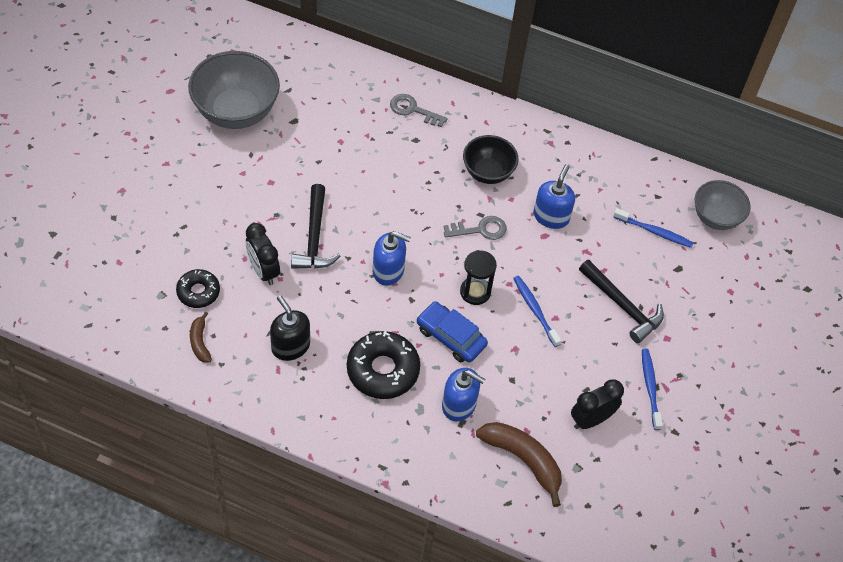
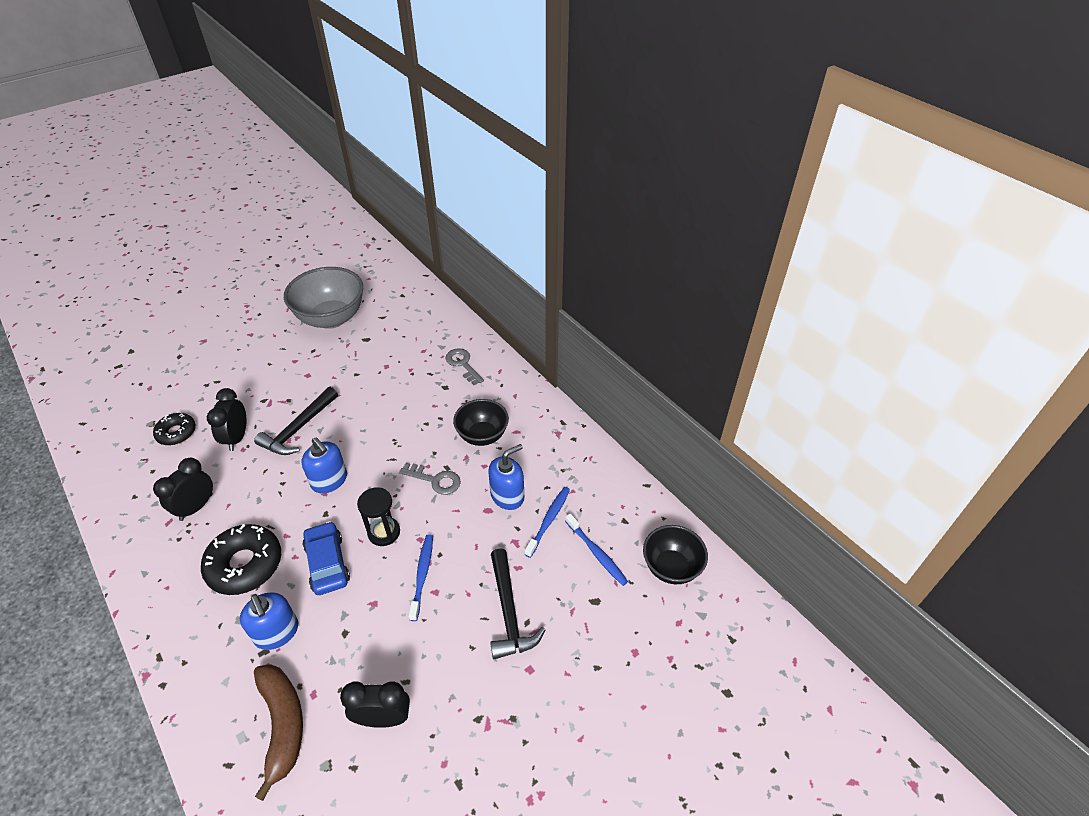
camera: 35 degrees right, 10 degrees down
brown banana [190,312,212,363] -> none
black soap dispenser [270,295,310,361] -> black clock [153,458,213,521]
blue toothbrush [642,349,663,430] -> blue toothbrush moved to [524,487,570,558]
grey bowl [695,180,751,230] -> black bowl [643,525,708,584]

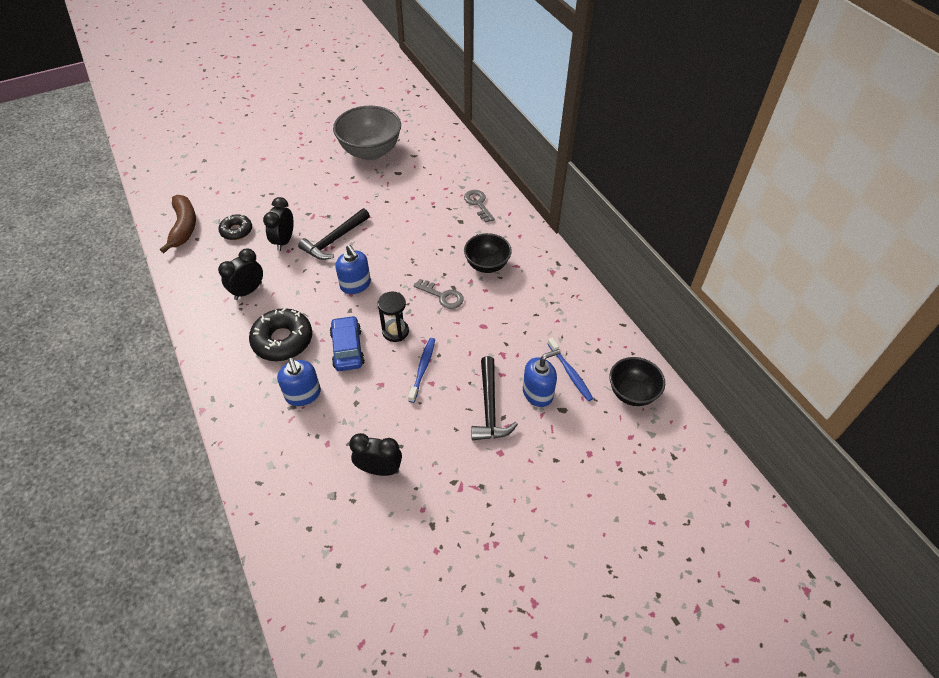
camera: 10 degrees right, 5 degrees up
brown banana [254,664,303,801] -> brown banana moved to [160,195,196,253]
blue soap dispenser [488,444,524,510] -> blue soap dispenser moved to [523,349,561,407]
blue toothbrush [524,487,570,558] -> none

